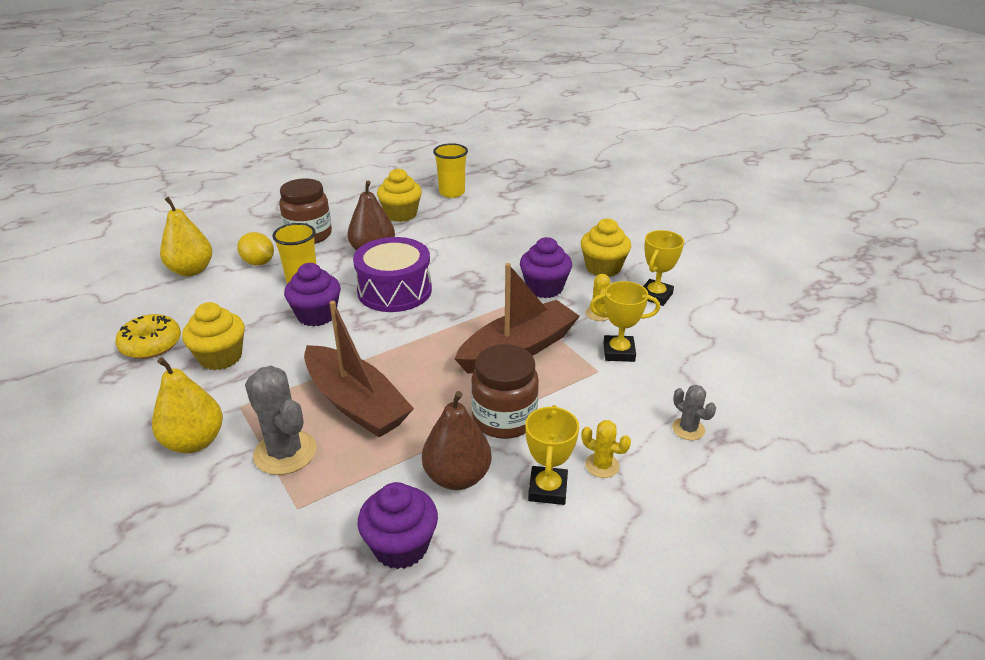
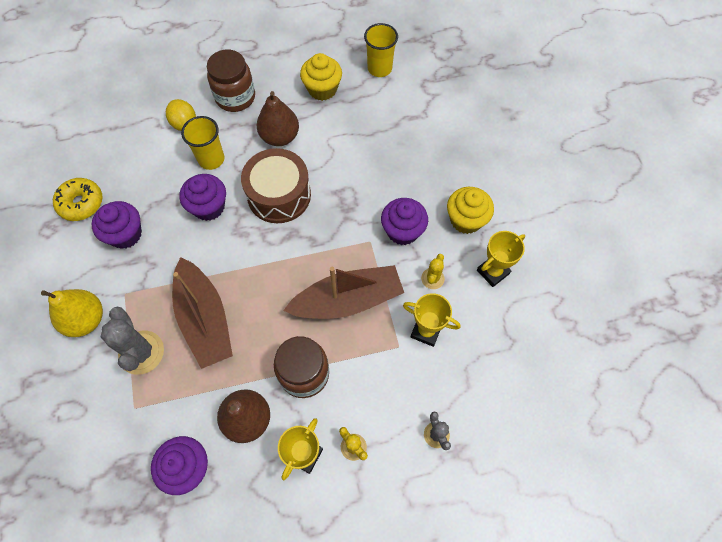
camera: 20 degrees right, 30 degrees up
yellow pear [160,197,212,276] -> none
yellow cupcake [182,302,245,370] -> purple cupcake [92,201,142,249]
purple drum [353,237,432,312] -> brown drum [241,148,311,223]

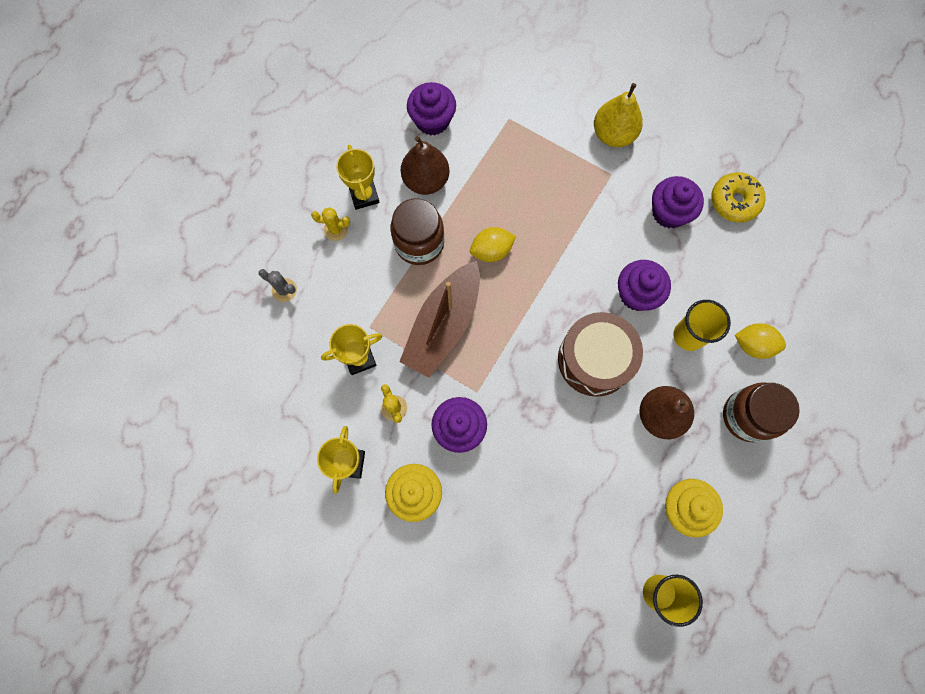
camera: 135 degrees right, 10 degrees up
grey cactus [101,307,164,375] -> none
brown boat [172,257,233,369] -> none
none -> yellow lemon [470,227,516,262]

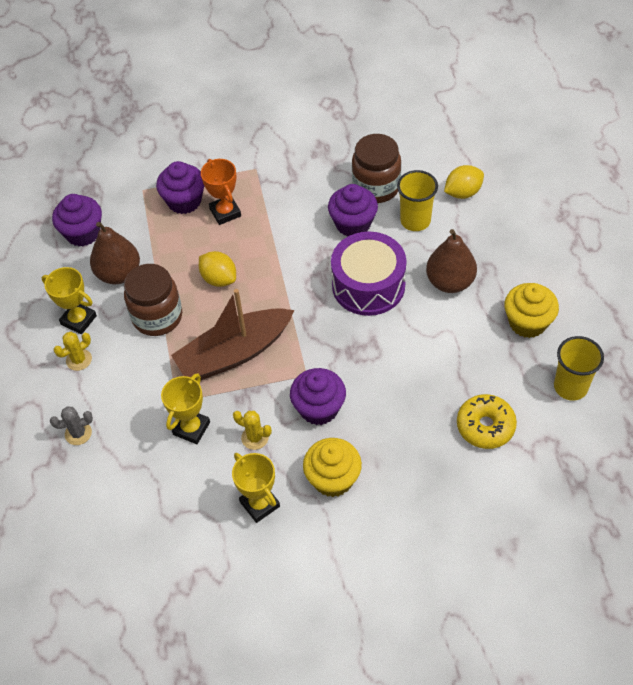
camera: 40 degrees left, 20 degrees down
brown boat [399,261,480,378] -> brown boat turned 75 degrees clockwise [171,289,294,381]
yellow lemon [470,227,516,262] -> yellow lemon turned 75 degrees counterclockwise [199,251,236,287]
brown drum [558,312,643,397] -> purple drum [331,232,406,316]
yellow pear [594,83,643,147] -> none
purple cupcake [652,176,704,228] -> purple cupcake moved to [156,161,204,214]
yellow donut [711,172,765,223] -> yellow donut moved to [457,394,517,449]
brown jar [723,382,800,442] -> brown jar moved to [352,134,401,203]
none -> orange trophy [201,159,241,225]

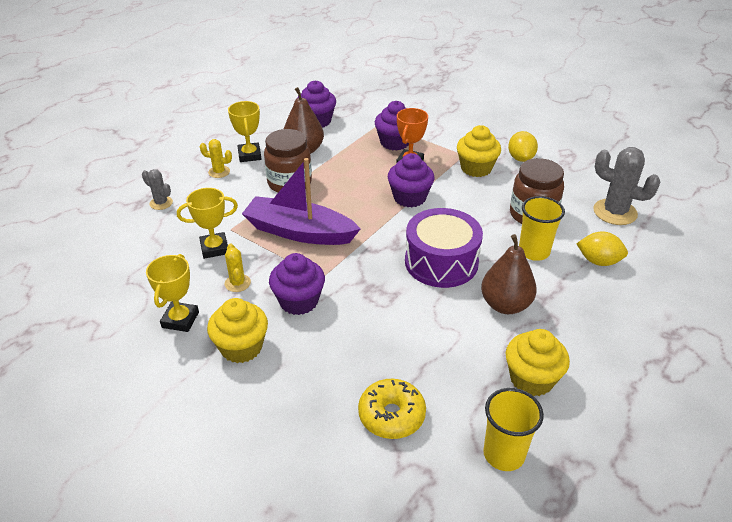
camera: 45 degrees right, 15 degrees down
brown boat [171,289,294,381] -> purple boat [242,158,361,245]
yellow lemon [199,251,236,287] -> yellow lemon moved to [508,131,538,162]
purple cupcake [328,184,378,237] -> purple cupcake moved to [388,153,434,207]
none -> yellow cupcake [457,125,501,177]
none -> grey cactus [593,147,660,225]

